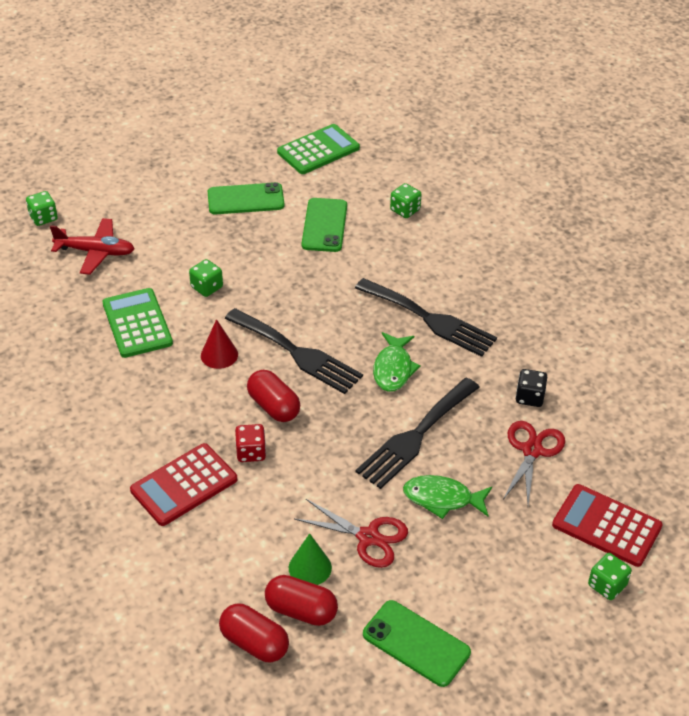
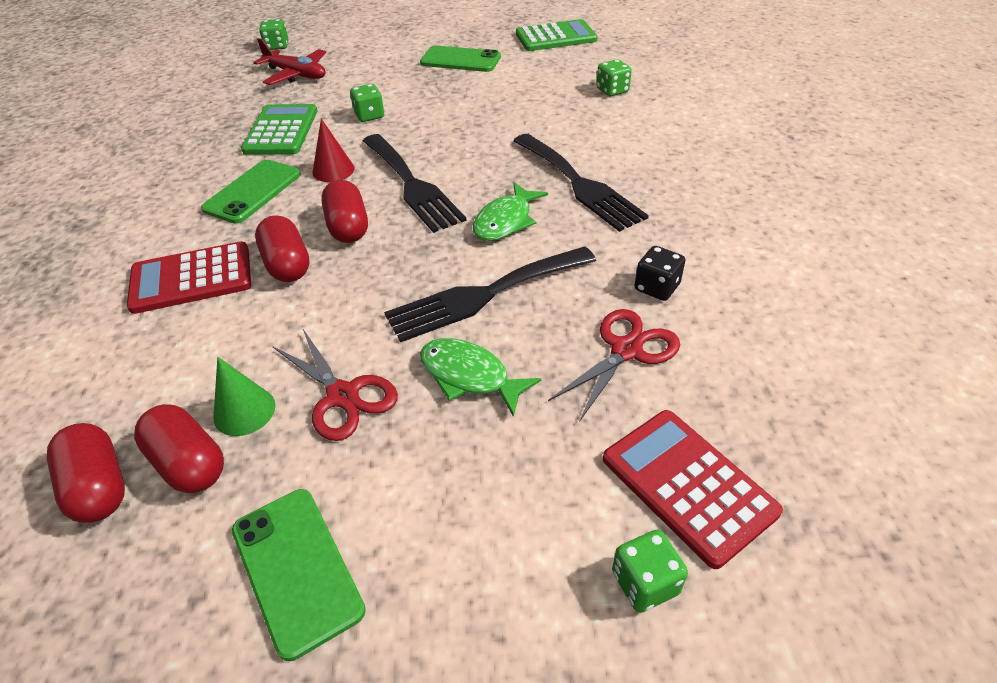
camera: 25 degrees right, 0 degrees up
red dice [235,424,266,462] -> red capsule [255,215,310,282]
green phone [302,198,347,252] -> green phone moved to [201,160,301,223]

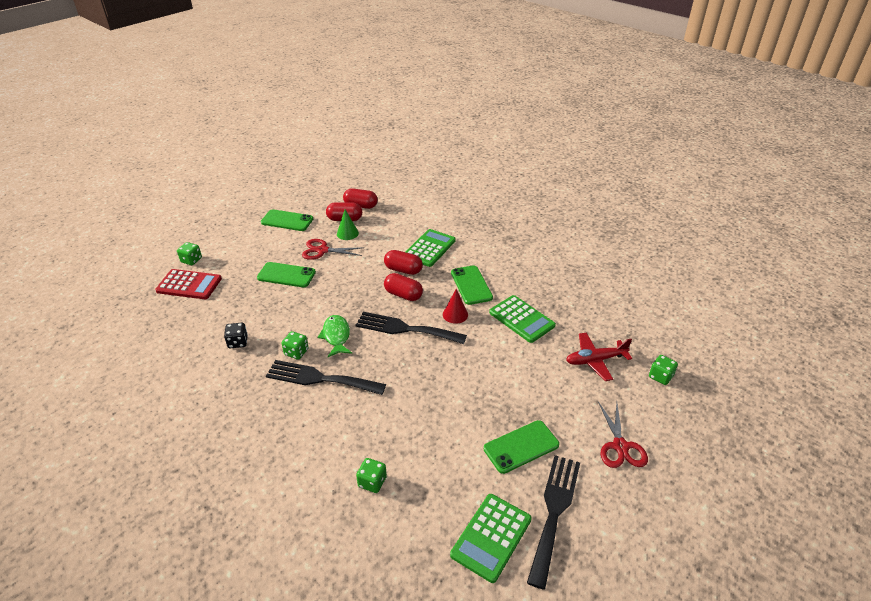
camera: 135 degrees right, 5 degrees down
red calculator [127,241,251,314] -> green calculator [406,229,456,267]
green dice [350,84,384,122] -> green dice moved to [282,331,309,360]
black fork [384,246,596,342] -> black fork moved to [527,455,580,590]
green fish [420,338,542,417] -> green phone [257,262,316,287]
red scissors [548,309,680,422] -> red scissors moved to [598,401,648,468]

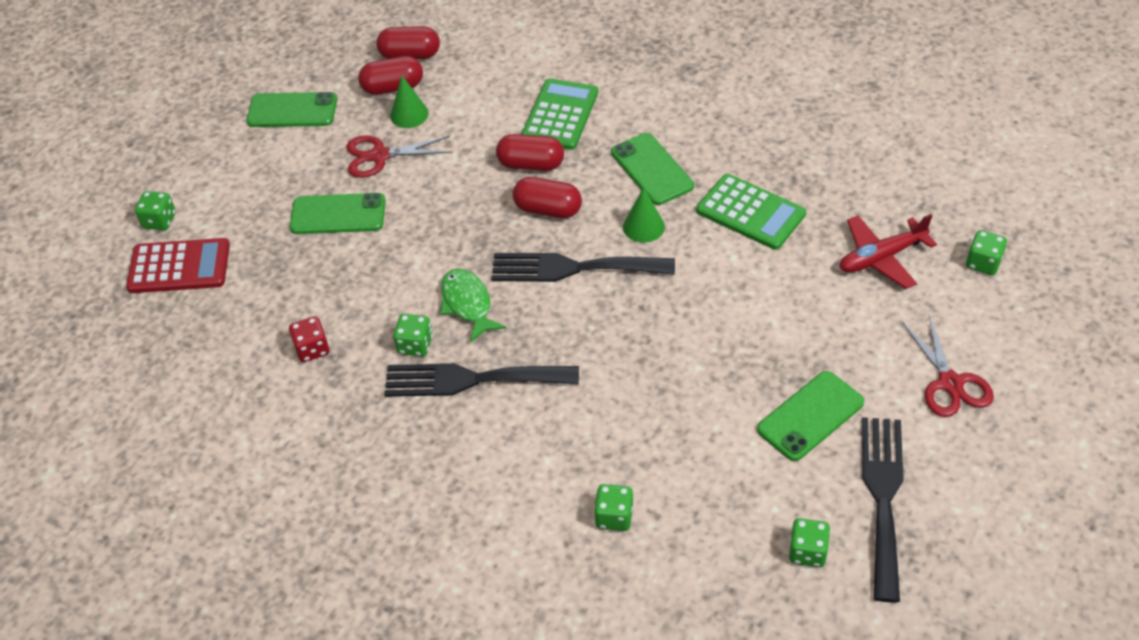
camera: 10 degrees left, 10 degrees up
black dice [224,323,248,348] -> red dice [289,316,330,362]
red cone [443,289,468,324] -> green cone [623,187,665,243]
green calculator [450,494,532,583] -> green dice [789,518,830,567]

